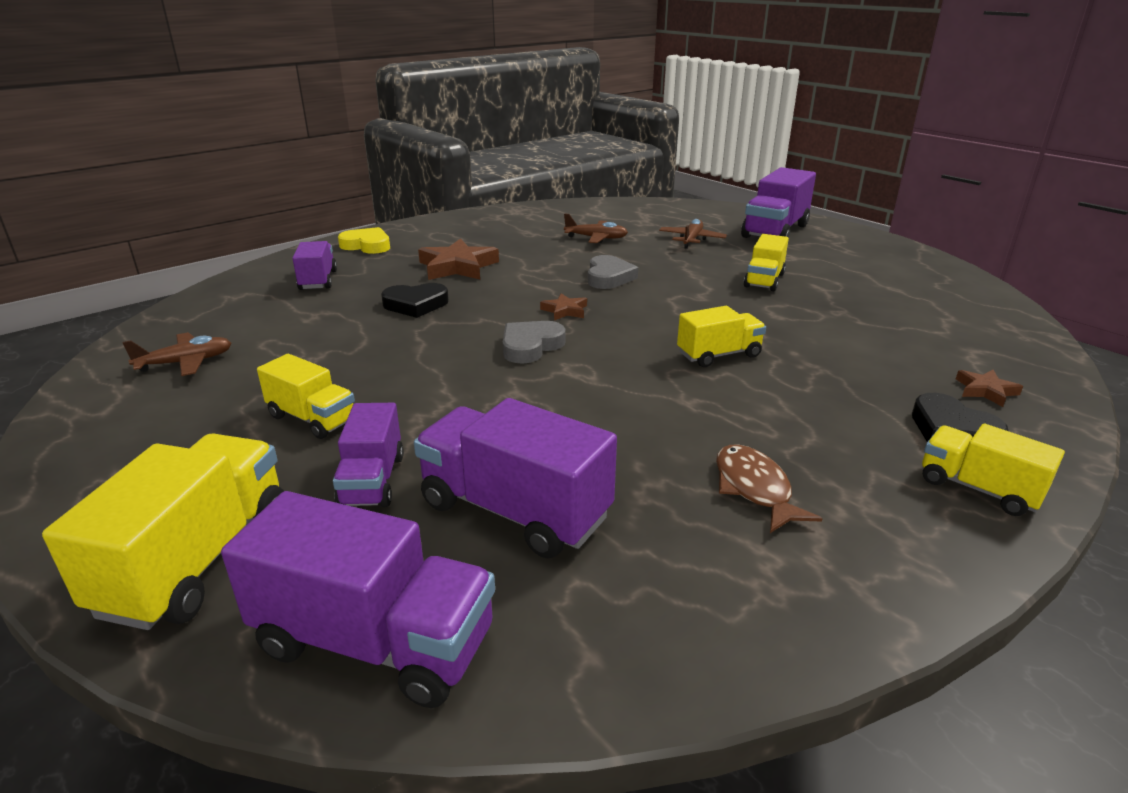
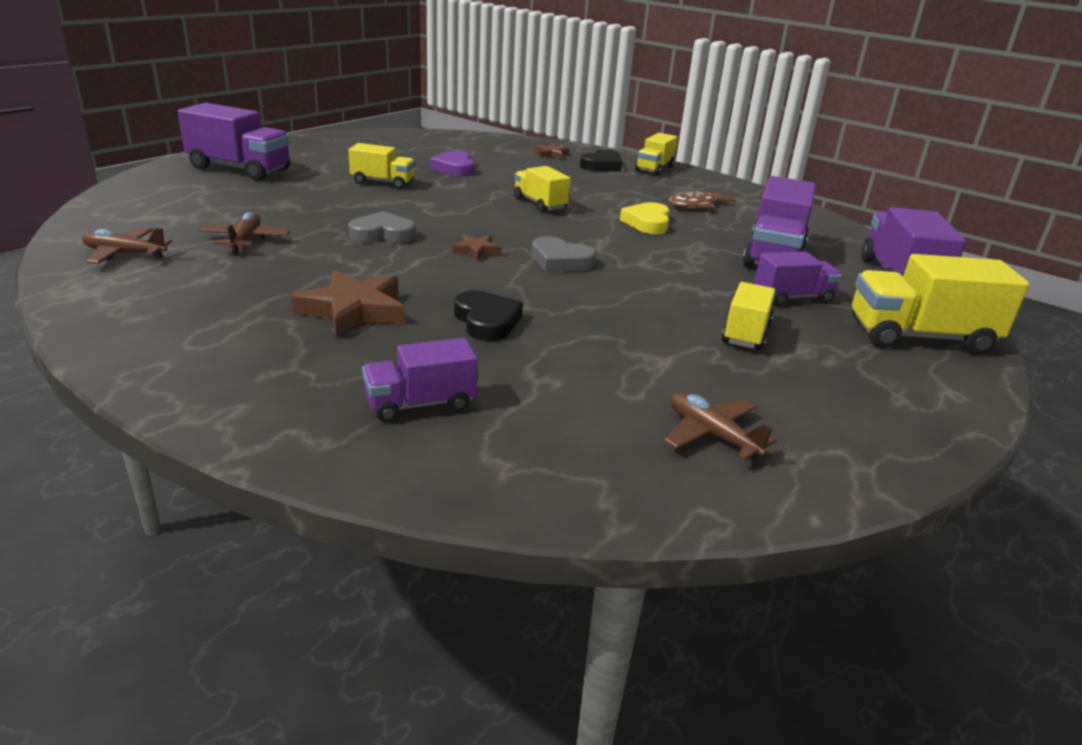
camera: 105 degrees left, 0 degrees up
yellow heart [338,227,390,254] -> yellow heart moved to [620,202,670,234]
brown plane [659,219,727,249] -> brown plane moved to [82,227,172,264]
none -> purple heart [430,151,474,176]

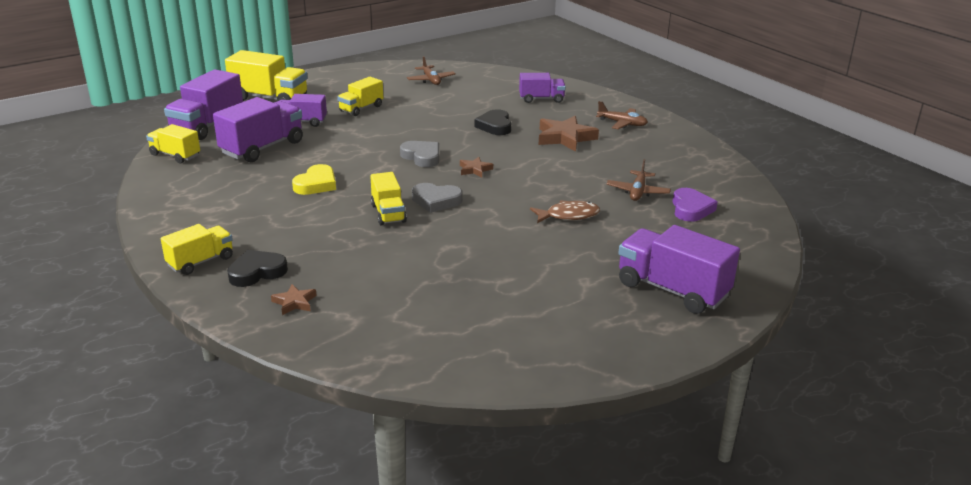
camera: 160 degrees left, 0 degrees up
brown plane [82,227,172,264] -> brown plane moved to [596,101,648,129]
grey heart [348,211,416,243] -> grey heart moved to [412,183,462,213]
yellow truck [349,143,415,189] -> yellow truck moved to [146,124,200,163]
purple heart [430,151,474,176] -> purple heart moved to [672,188,718,222]
brown fish [669,191,736,209] -> brown fish moved to [530,200,600,223]

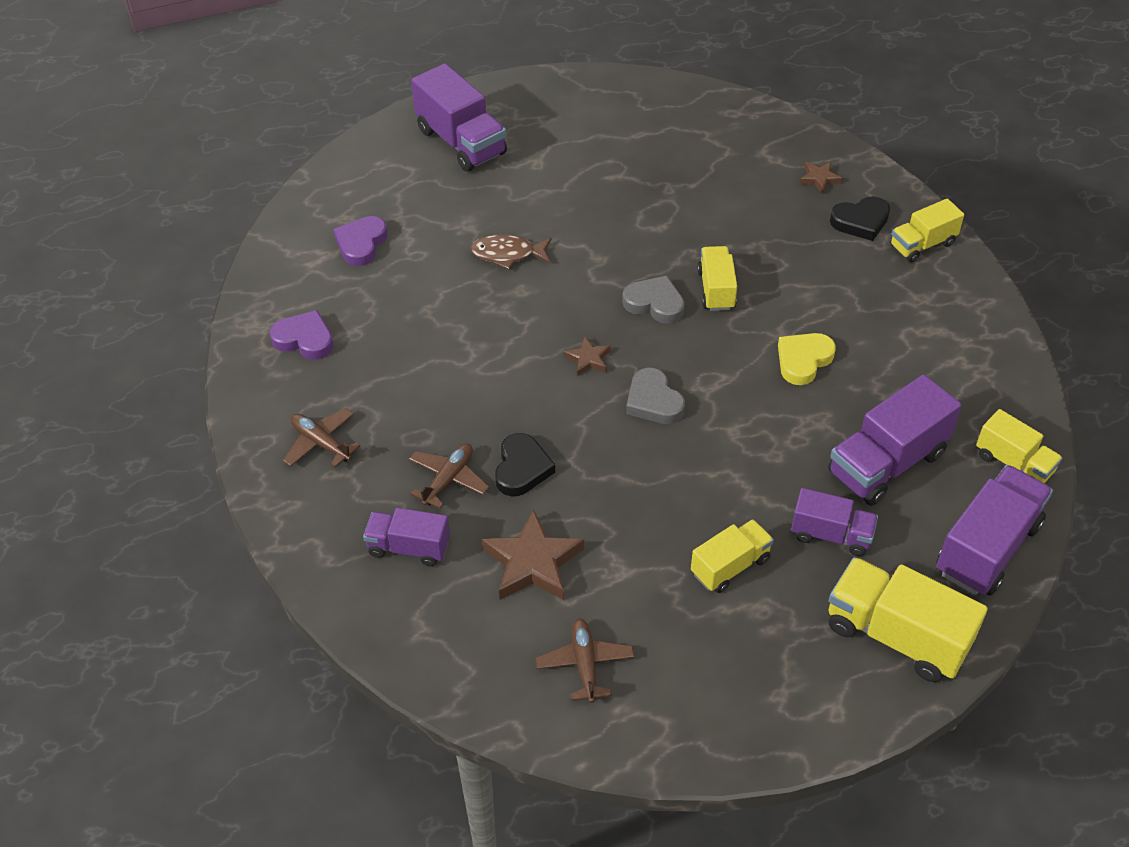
camera: 165 degrees left, 20 degrees up
brown star [539,116,599,152] -> brown star moved to [482,509,584,600]
brown plane [606,159,671,201] -> brown plane moved to [409,443,490,509]
none -> purple heart [270,310,334,360]

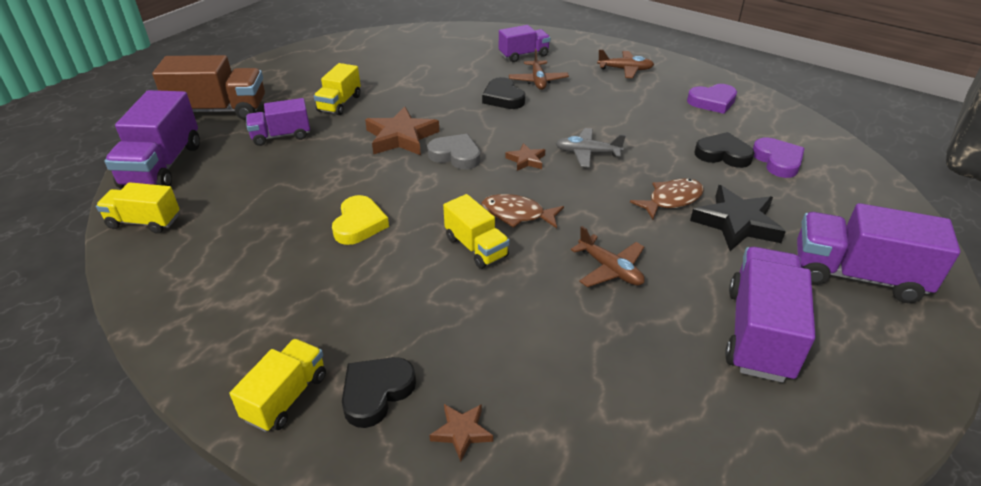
camera: 145 degrees right, 10 degrees down
brown star [482,509,584,600] -> brown star moved to [365,107,439,155]
brown plane [535,619,634,703] -> brown plane moved to [571,226,645,287]
grey heart [622,276,685,324] -> brown fish [481,194,564,228]
purple truck [828,374,962,506] -> purple truck moved to [725,247,816,382]
yellow truck [828,557,988,682] -> brown truck [152,55,265,120]
none -> grey plane [555,128,626,168]
none -> black star [690,185,786,251]
none -> black heart [695,132,754,168]

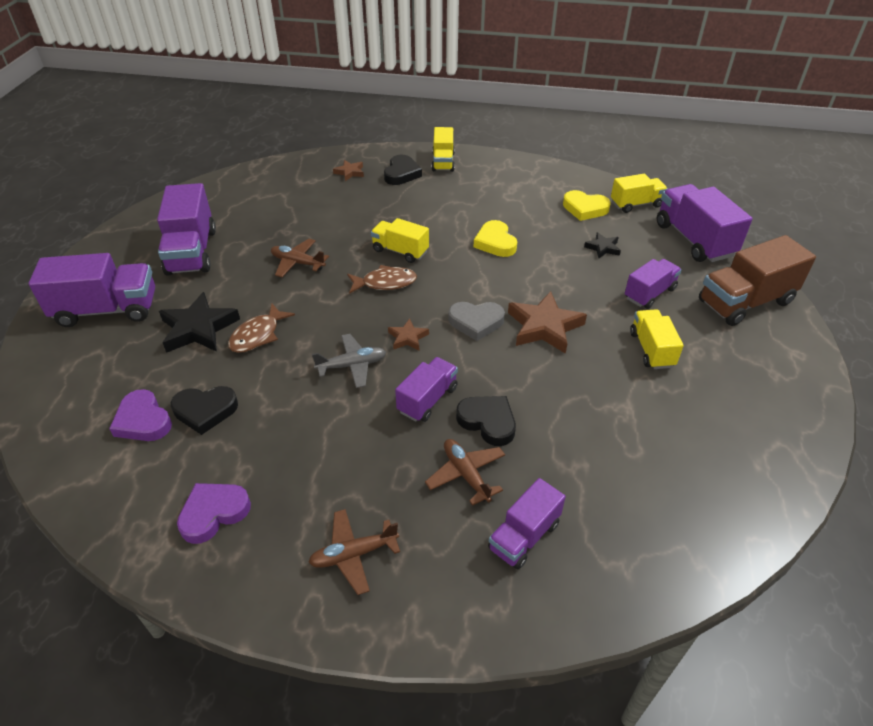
camera: 155 degrees right, 5 degrees up
none -> purple truck [395,357,458,422]
none -> yellow heart [563,190,611,221]
none -> black star [584,232,621,258]

